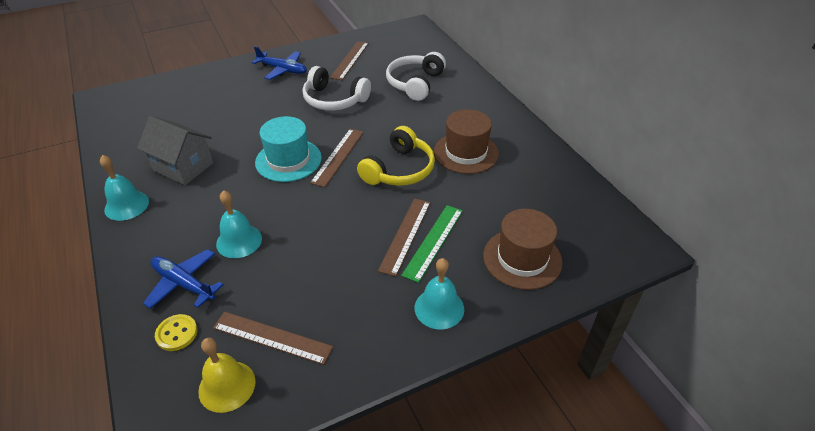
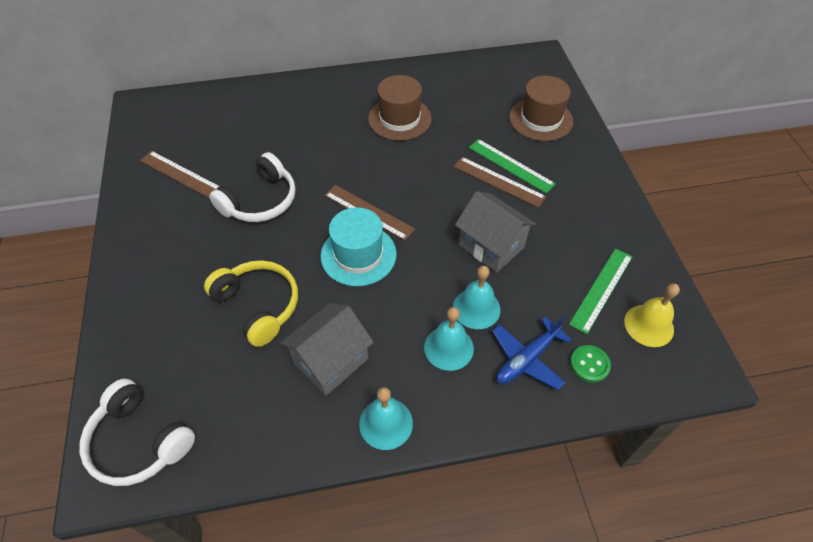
camera: 75 degrees left, 10 degrees up
yellow button [155,314,198,351] -> green button [570,345,611,383]
brown ruler [213,312,333,365] -> green ruler [569,248,632,334]
blue plane [252,46,307,80] -> none
yellow headphones [357,126,435,186] -> yellow headphones moved to [204,260,298,347]
white headphones [386,52,446,101] -> white headphones moved to [79,379,195,486]
turquoise bell [415,258,464,329] -> turquoise bell moved to [424,307,474,371]
none -> grey house [455,191,536,273]

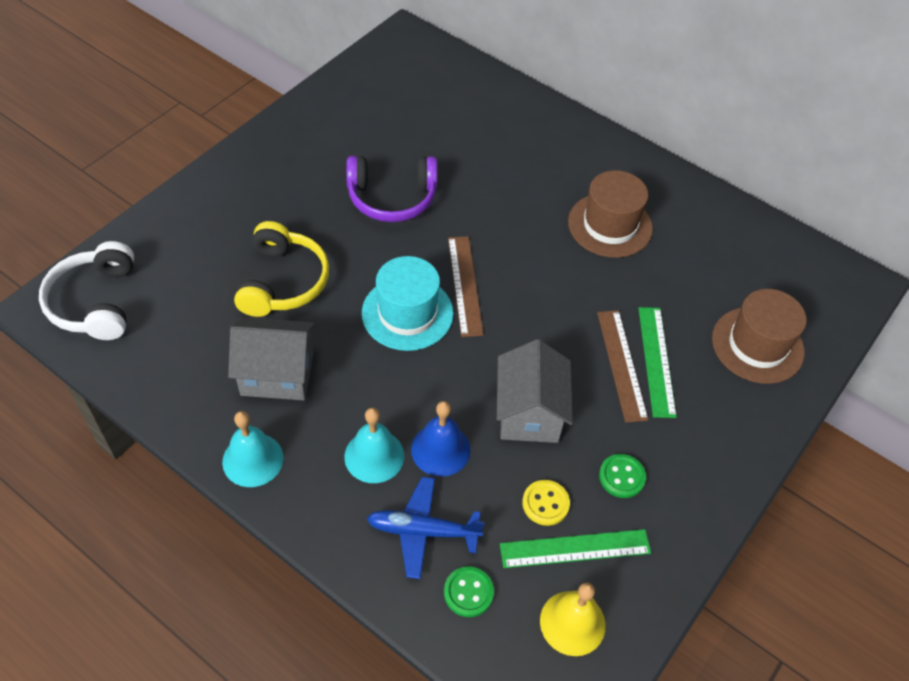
camera: 45 degrees right, 0 degrees up
brown ruler [140,151,220,198] -> none
white headphones [209,152,296,222] -> purple headphones [346,156,438,222]
turquoise bell [453,266,501,329] -> blue bell [411,401,470,477]
none -> yellow button [522,480,570,526]
none -> green button [599,454,646,498]

